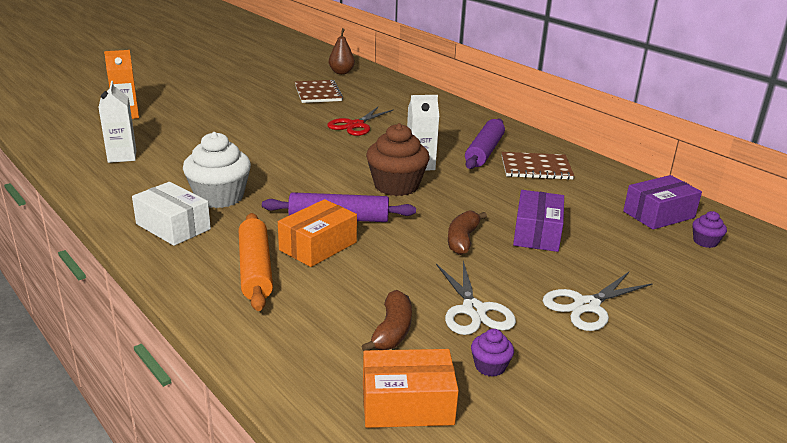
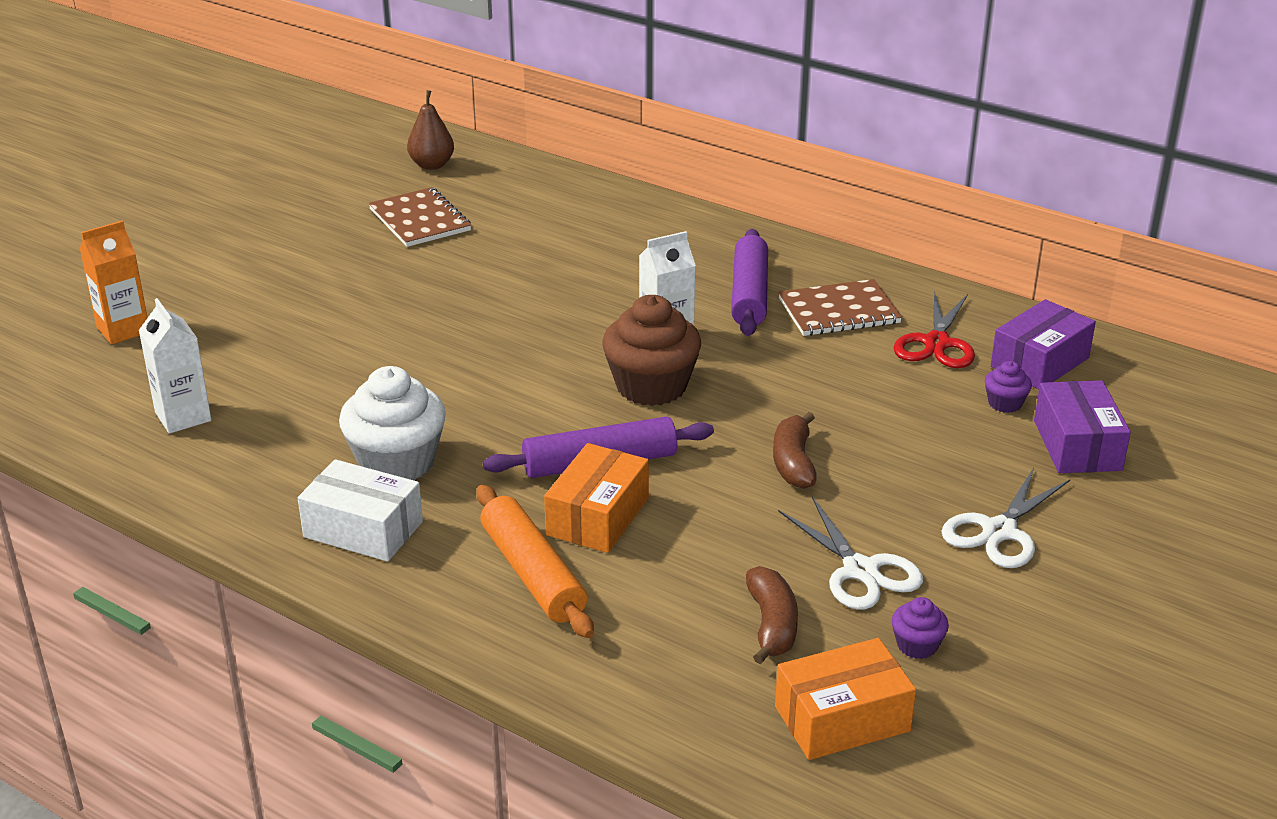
camera: 15 degrees left, 5 degrees up
red scissors [327,107,394,136] -> red scissors moved to [893,291,975,368]
purple box [513,190,564,252] -> purple box moved to [1034,380,1131,473]
purple cupcake [692,211,727,248] -> purple cupcake moved to [985,361,1032,413]

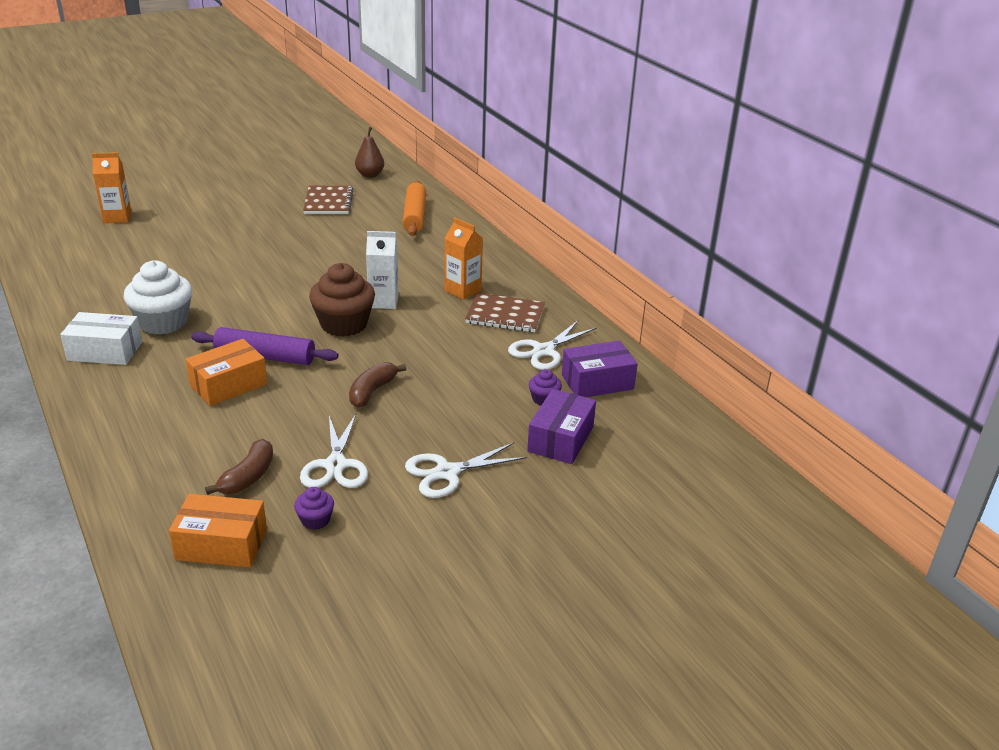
camera: 25 degrees right, 0 degrees up
white carton [139,298,212,434] -> none
white box [298,459,423,561] -> white box turned 45 degrees counterclockwise [60,312,142,365]
orange rolling pin [477,485,594,638] -> orange rolling pin moved to [403,181,426,236]
purple rolling pin [731,229,768,336] -> orange carton [445,217,483,300]
red scissors [893,291,975,368] -> white scissors [508,321,597,370]

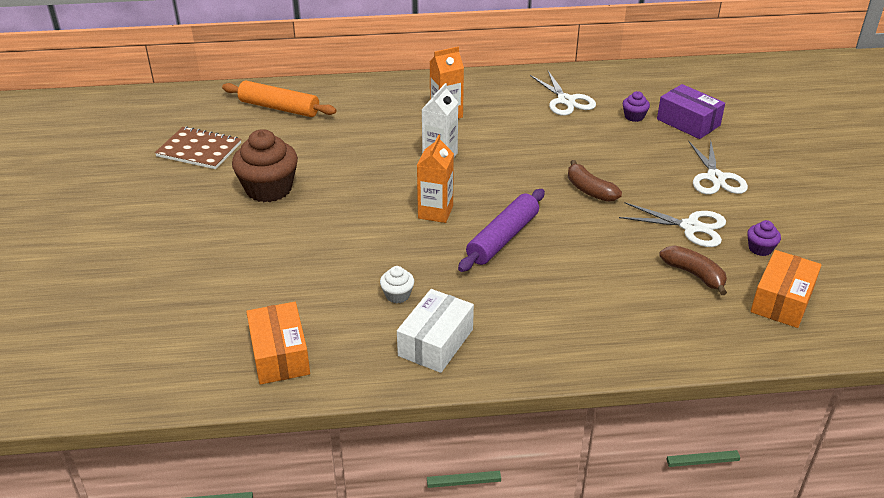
camera: 65 degrees left, 5 degrees up
orange carton [92,152,131,223] -> orange carton moved to [417,134,454,223]
white cupcake [124,260,192,335] -> white cupcake [380,266,414,303], size x0.47
orange box [185,339,267,406] -> orange box moved to [246,302,310,384]
brown cupcake [309,263,375,337] -> brown cupcake moved to [232,129,298,202]
brown pear [355,127,384,178] -> none
brown notebook [465,293,545,332] -> none
purple box [562,341,638,397] -> none

